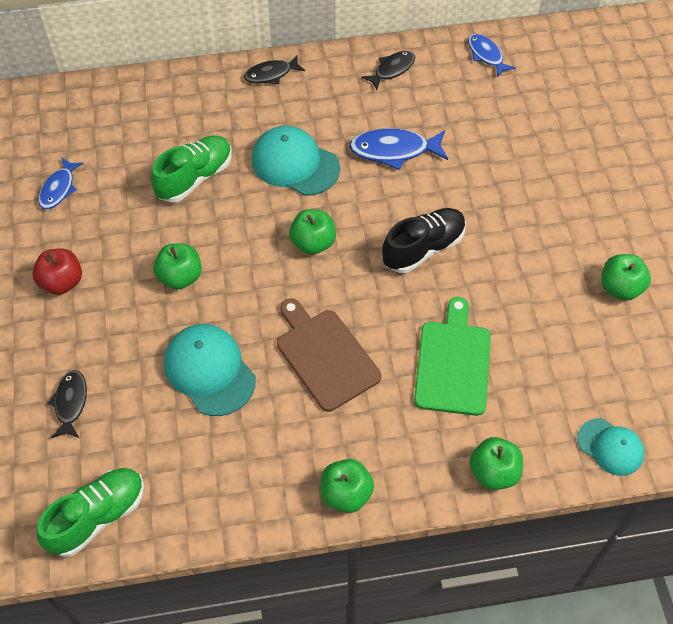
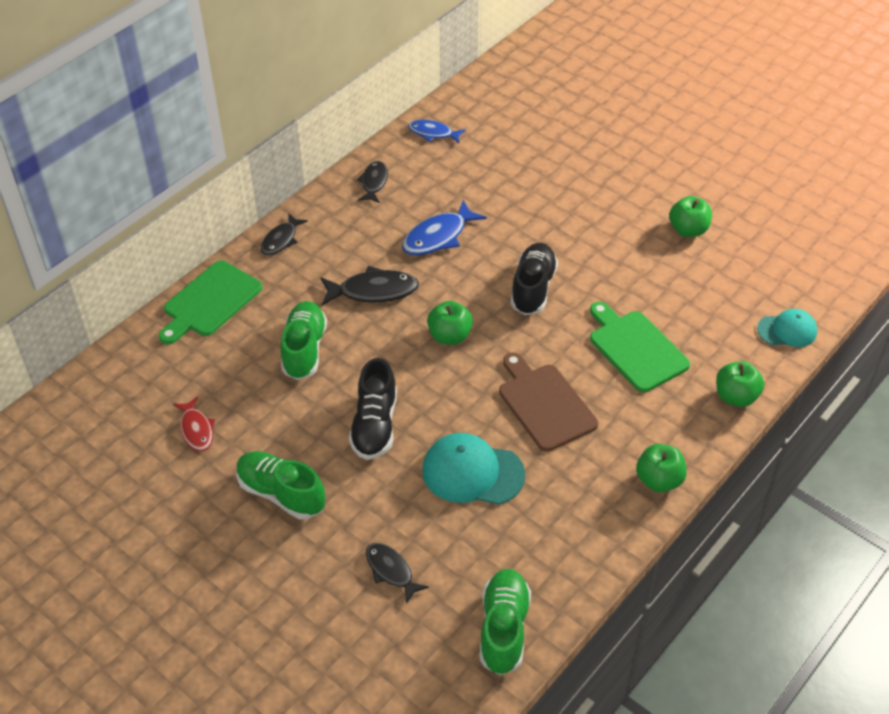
camera: 40 degrees left, 10 degrees down
red apple [32,248,82,295] -> green shoe [236,451,325,519]
blue fish [39,158,84,209] -> red fish [173,396,216,452]
green apple [153,243,202,290] -> black shoe [349,358,397,460]
turquoise cap [252,126,340,196] -> black fish [321,266,419,305]
brown cutting board [277,299,381,412] -> brown cutting board turned 45 degrees clockwise [499,353,598,452]
none -> green cutting board [159,260,262,344]

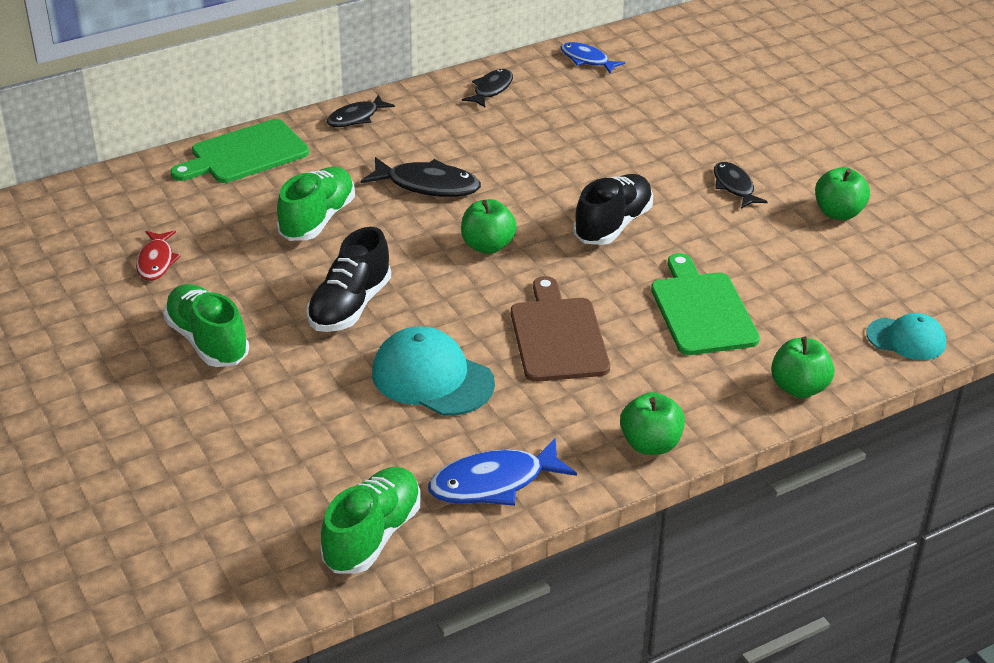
camera: 20 degrees right, 10 degrees down
black fish [366,543,429,604] -> black fish moved to [714,162,768,208]
blue fish [402,200,487,256] -> blue fish moved to [428,438,577,506]

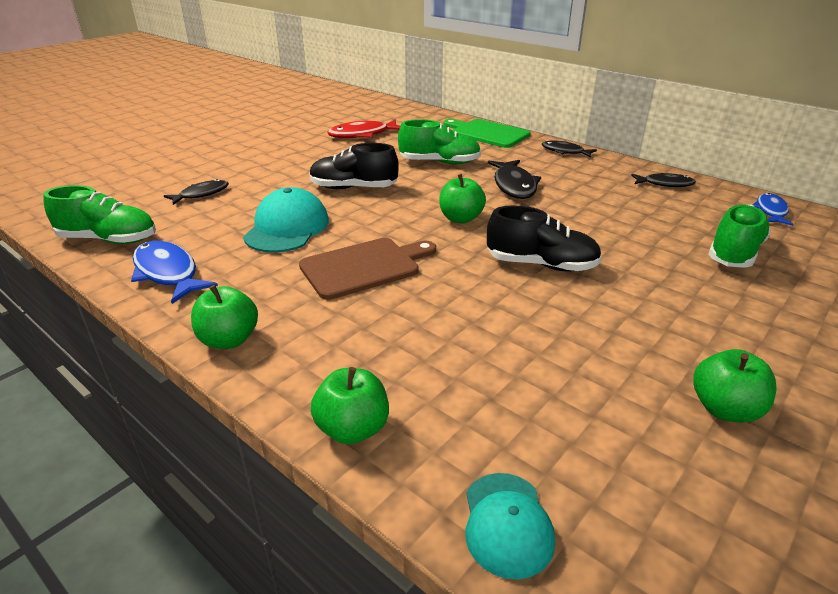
camera: 70 degrees right, 5 degrees down
red fish [136,231,181,281] -> red fish [327,120,400,138], size x1.53
green shoe [163,284,249,367] -> green shoe moved to [708,204,771,268]
green cutting board [651,253,760,355] -> none
black fish [714,162,768,208] -> black fish moved to [164,179,229,205]

